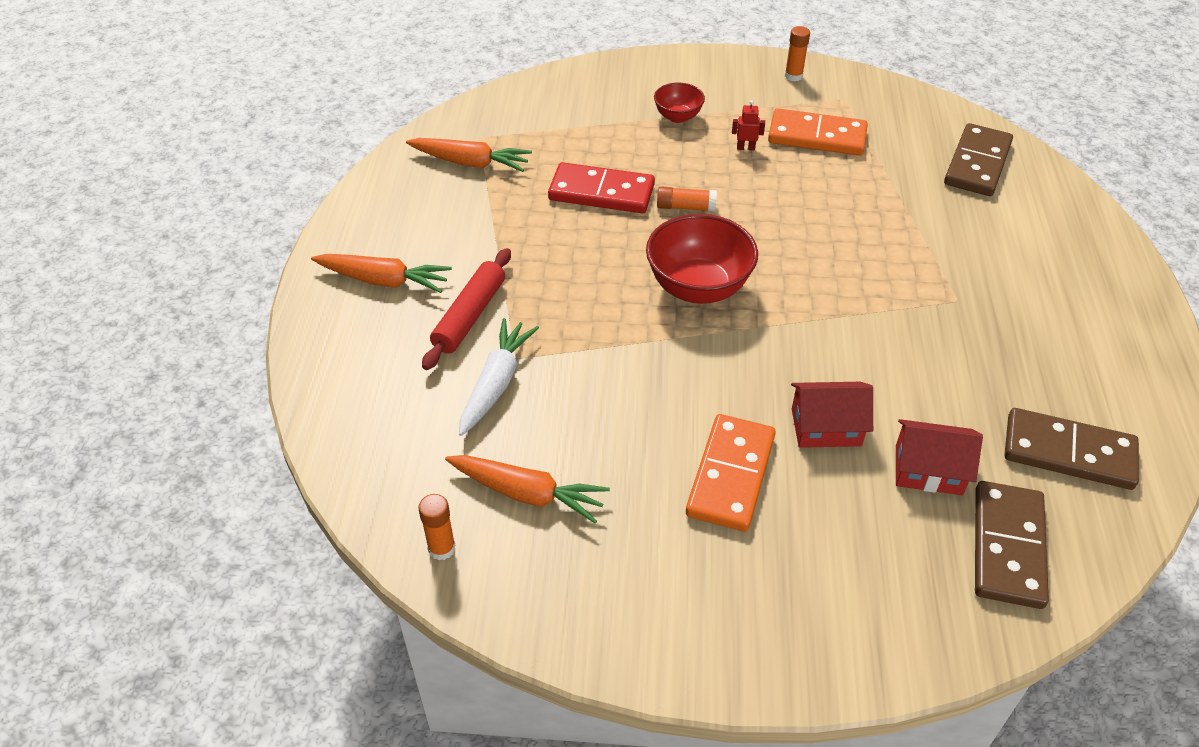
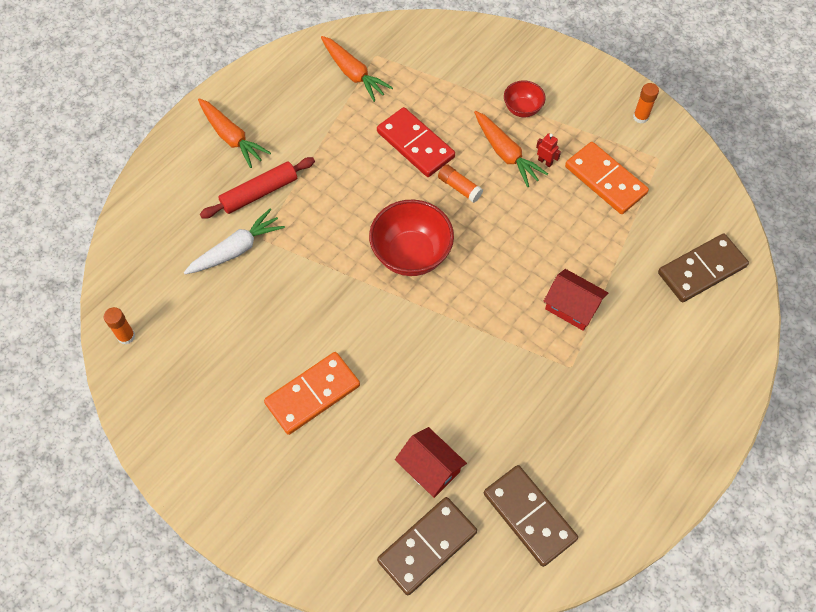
camera: 35 degrees right, 15 degrees up
orange carrot [445,455,610,523] -> orange carrot moved to [474,111,548,187]
red house [791,382,873,448] -> red house moved to [544,269,608,331]

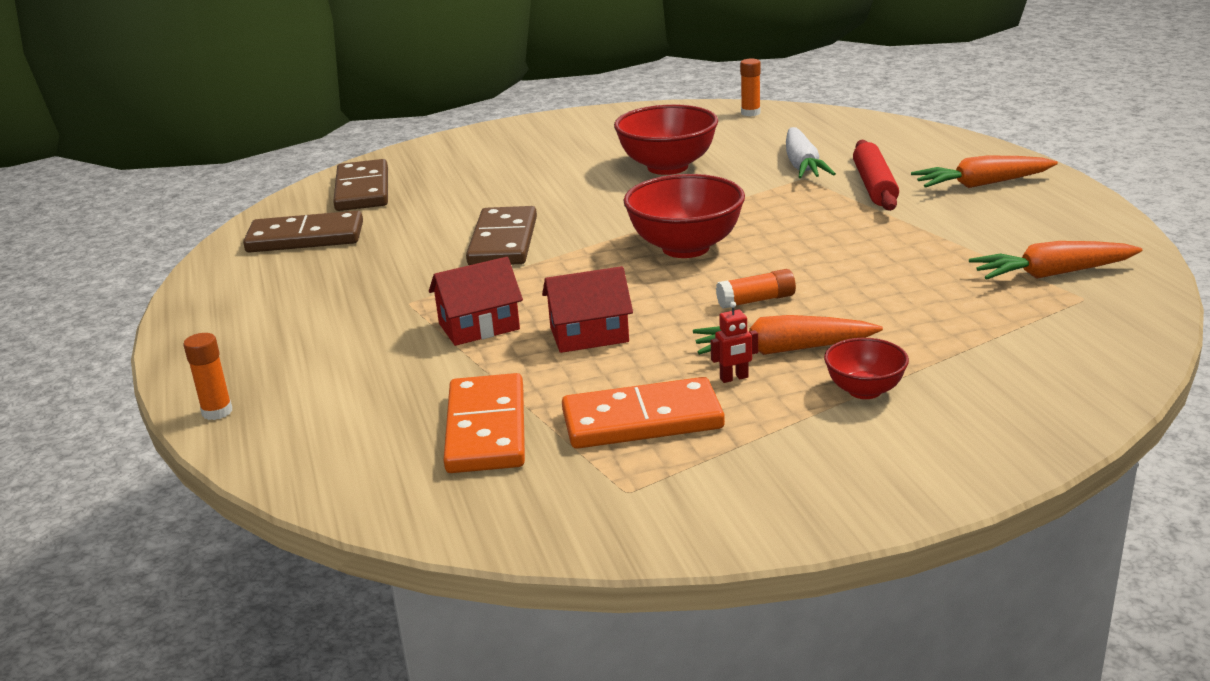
camera: 125 degrees right, 35 degrees down
orange domino [264,352,360,435] -> orange domino moved to [444,373,525,473]
red domino [377,107,455,177] -> none
red house [395,427,467,498] -> red house moved to [542,266,633,353]
orange glue stick [633,83,659,124] -> orange glue stick moved to [183,333,232,420]
brown domino [658,233,749,303] -> brown domino moved to [466,206,537,265]
none -> red bowl [614,104,718,175]

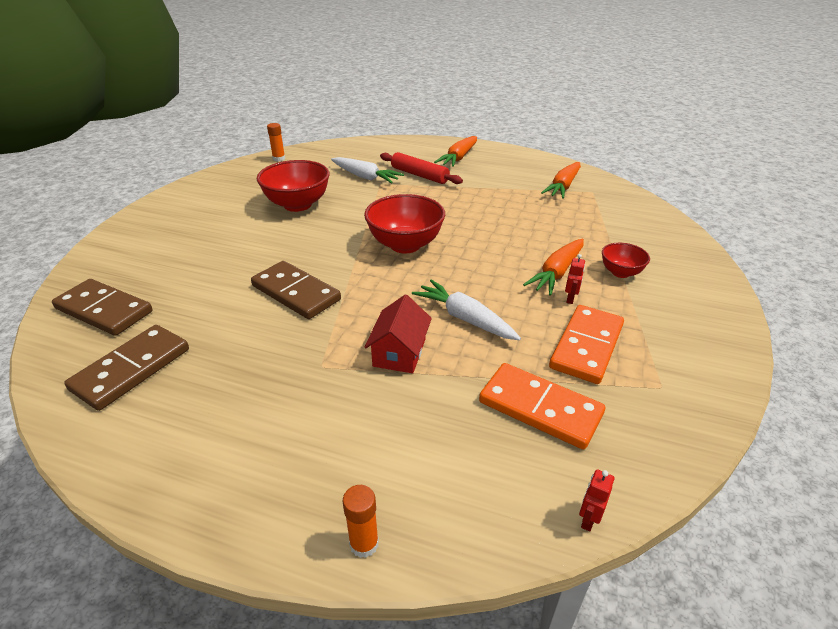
camera: 55 degrees left, 10 degrees up
red house [542,266,633,353] -> white carrot [412,280,521,340]
orange glue stick [716,269,796,309] -> none
none -> red robot [579,469,614,532]

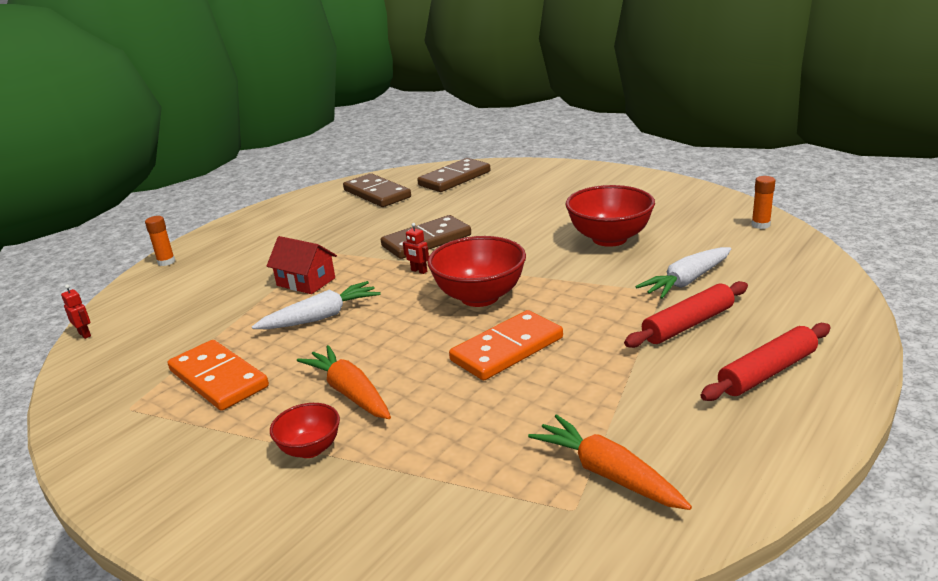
camera: 110 degrees right, 10 degrees down
orange carrot [434,136,477,167] -> red rolling pin [701,323,831,401]
orange domino [479,363,605,449] -> orange domino moved to [449,310,563,380]
red robot [565,254,585,304] -> red robot moved to [403,223,429,274]

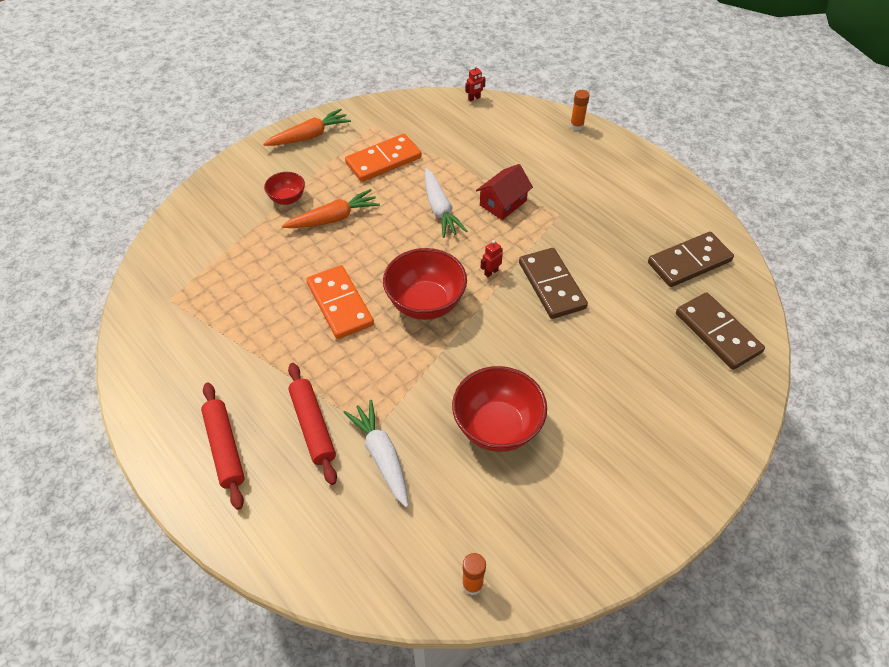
camera: 100 degrees right, 25 degrees up
orange carrot [528,414,692,510] -> orange carrot moved to [263,109,351,146]

